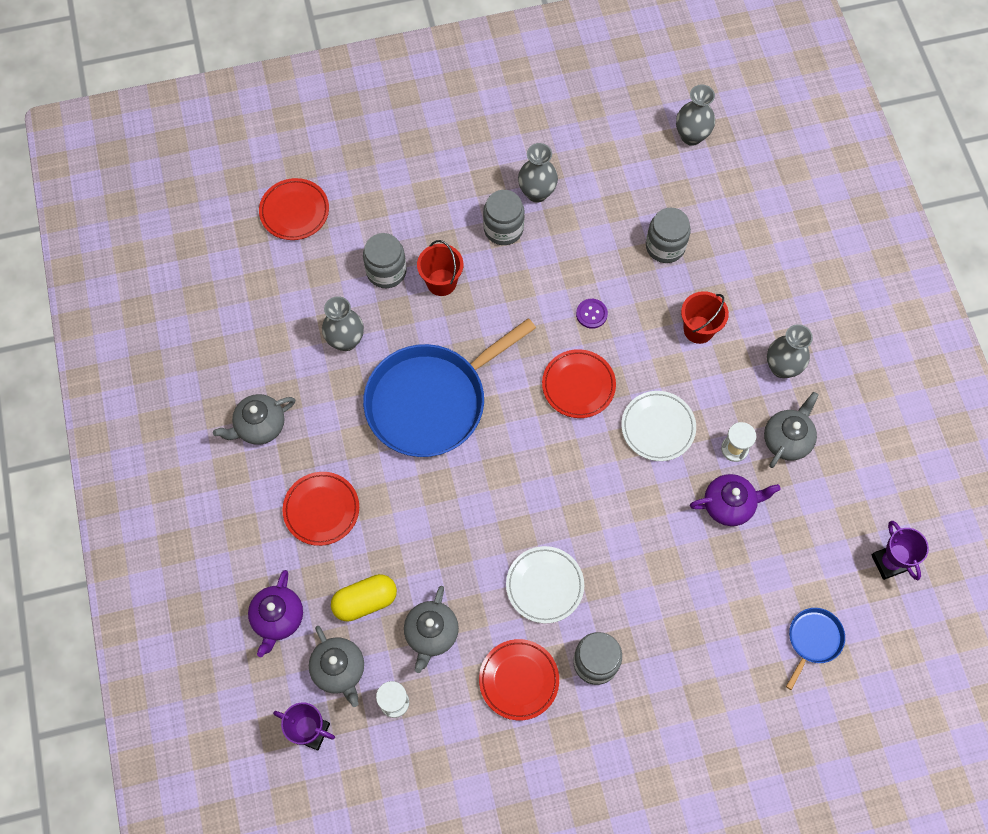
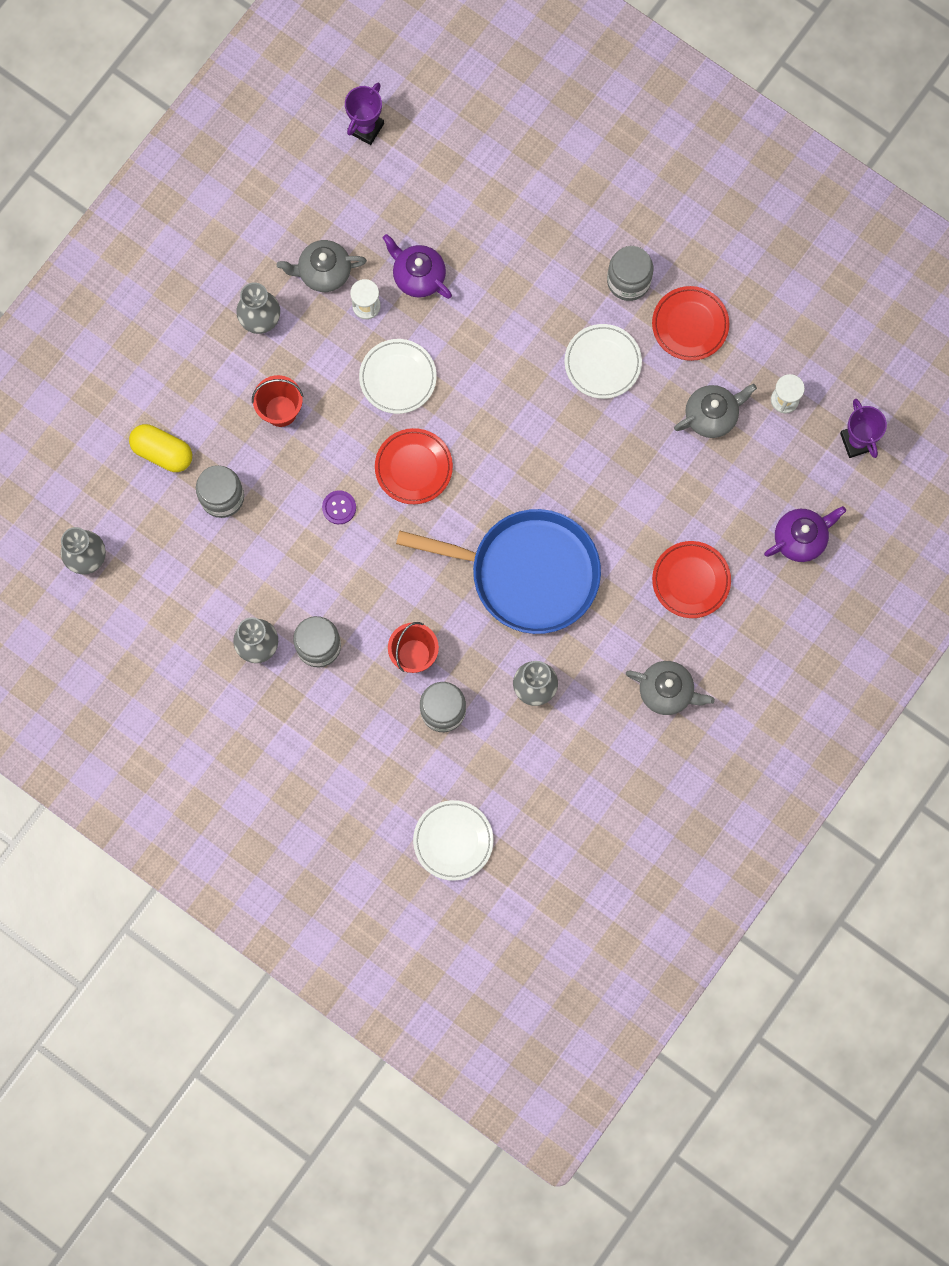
camera: 130 degrees left, 10 degrees up
red plate [259,178,329,240] -> white plate [413,800,493,881]
grey teapot [309,626,364,707] -> none
yellow capsule [331,574,397,622] -> yellow capsule moved to [129,424,192,472]
blue pan [786,608,845,690] -> none

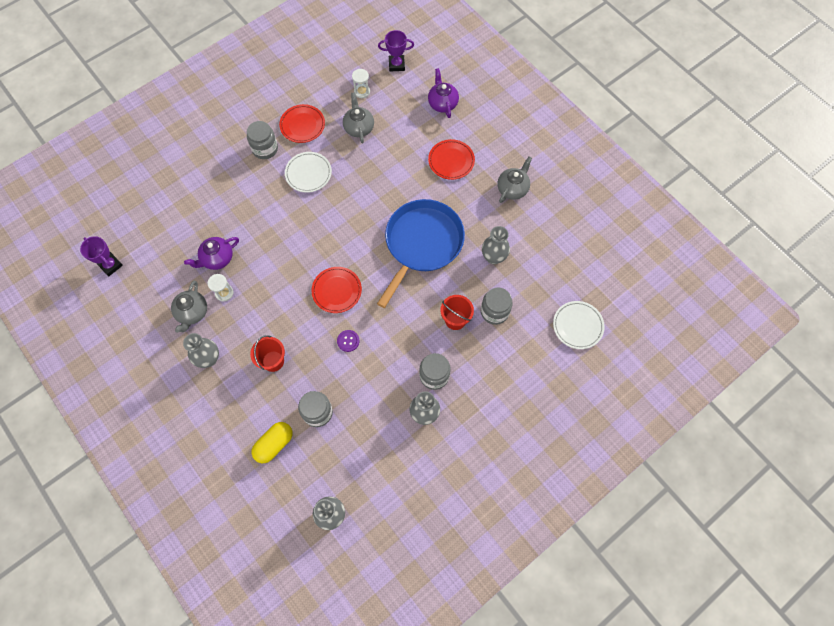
camera: 75 degrees left, 10 degrees down
white plate [359,339,437,414] -> none

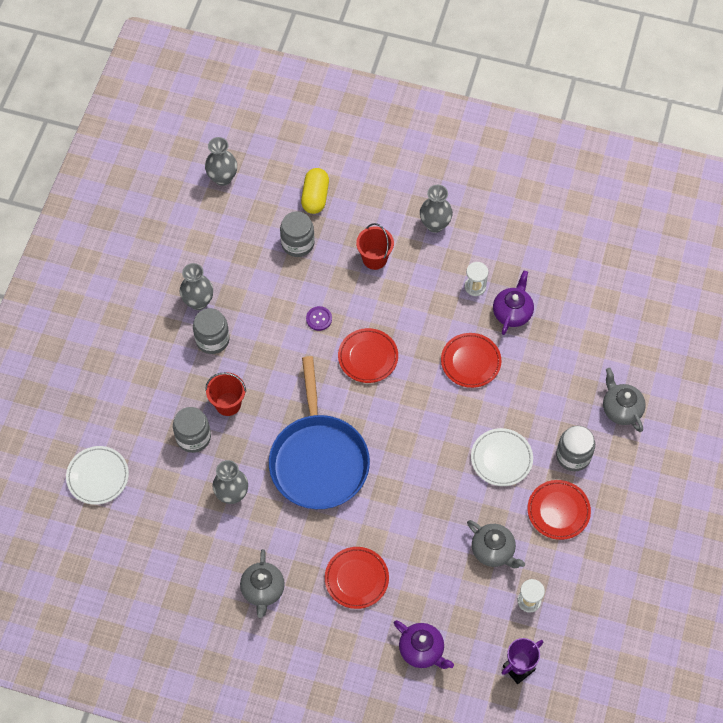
camera: 145 degrees right, 5 degrees down
purple trophy [80,236,123,276] -> none
grey teapot [171,281,207,333] -> grey teapot moved to [603,368,646,432]
none -> red plate [441,333,502,388]

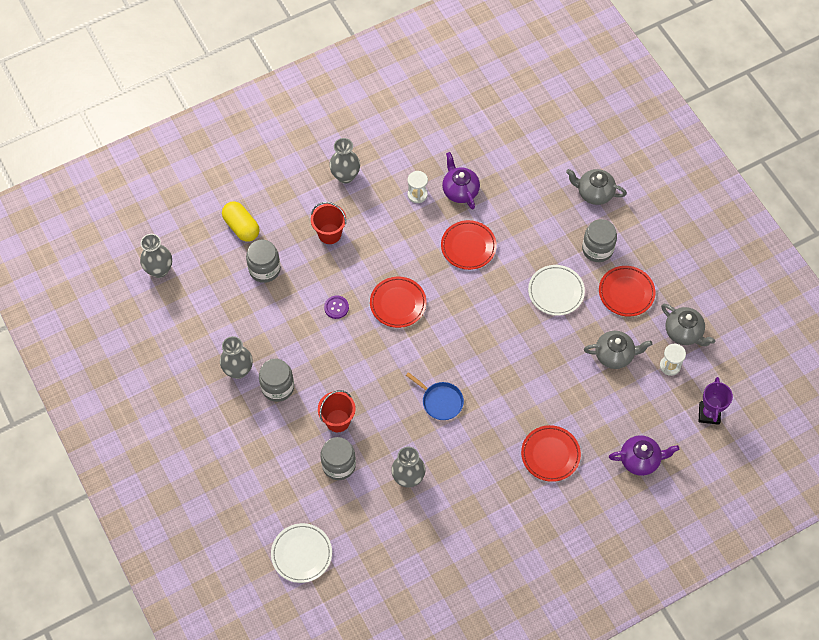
camera: 45 degrees left, 0 degrees up
grey teapot [240,549,285,618] -> grey teapot moved to [661,304,715,346]
blue pan [269,356,370,509] -> blue pan [406,372,464,420], size x0.43

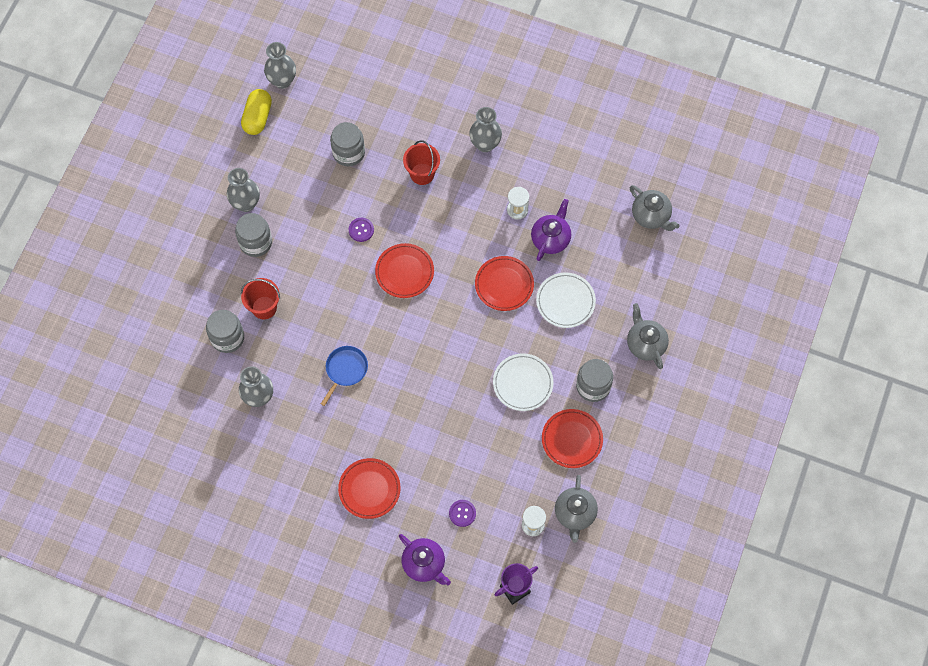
camera: 50 degrees right, 5 degrees up
yellow capsule [222,202,259,242] -> yellow capsule moved to [241,89,272,135]
white plate [271,523,332,583] -> white plate moved to [536,272,596,328]
blue pan [406,372,464,420] -> blue pan turned 150 degrees counterclockwise [321,346,368,406]
grey teapot [584,331,652,369] -> grey teapot moved to [630,185,680,231]
none -> purple button [449,500,476,527]

